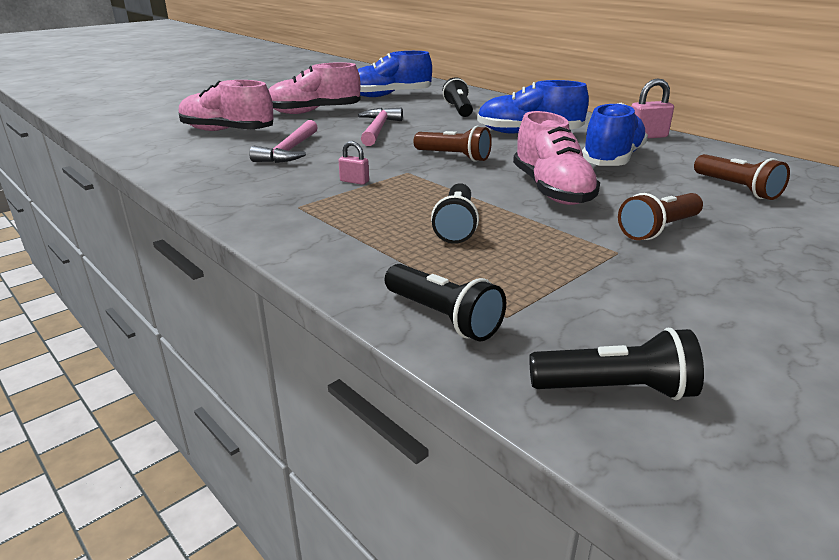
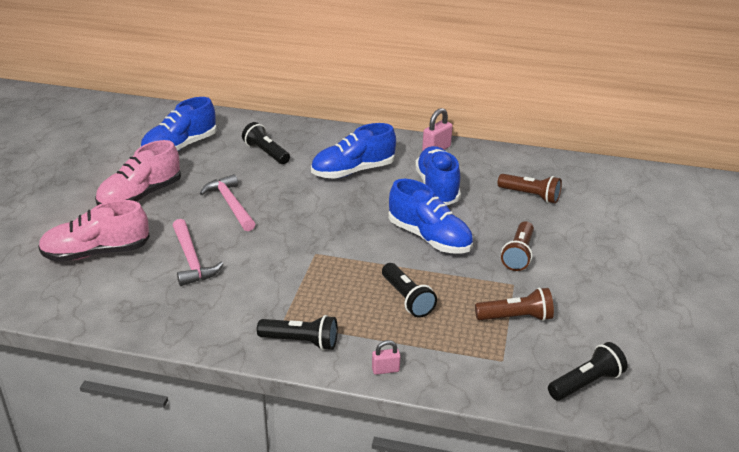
camera: 35 degrees left, 5 degrees up
pink padlock [338,141,369,185] -> pink padlock moved to [372,340,401,375]
black flashlight [385,264,506,341] -> black flashlight moved to [257,315,338,351]
brown flashlight [413,126,492,162] -> brown flashlight moved to [475,288,554,321]
pink shoe [513,111,600,205] -> blue shoe [388,179,473,254]

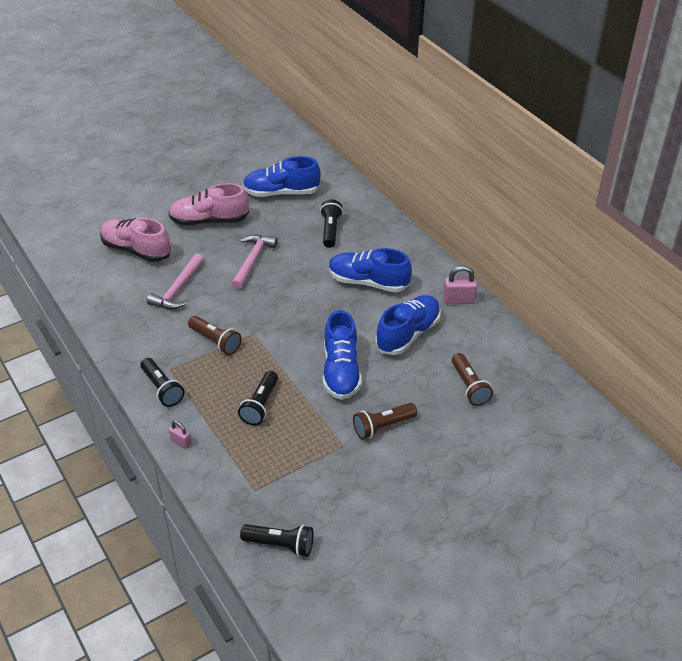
camera: 45 degrees right, 10 degrees up
brown flashlight [475,288,554,321] -> brown flashlight moved to [188,316,242,355]

